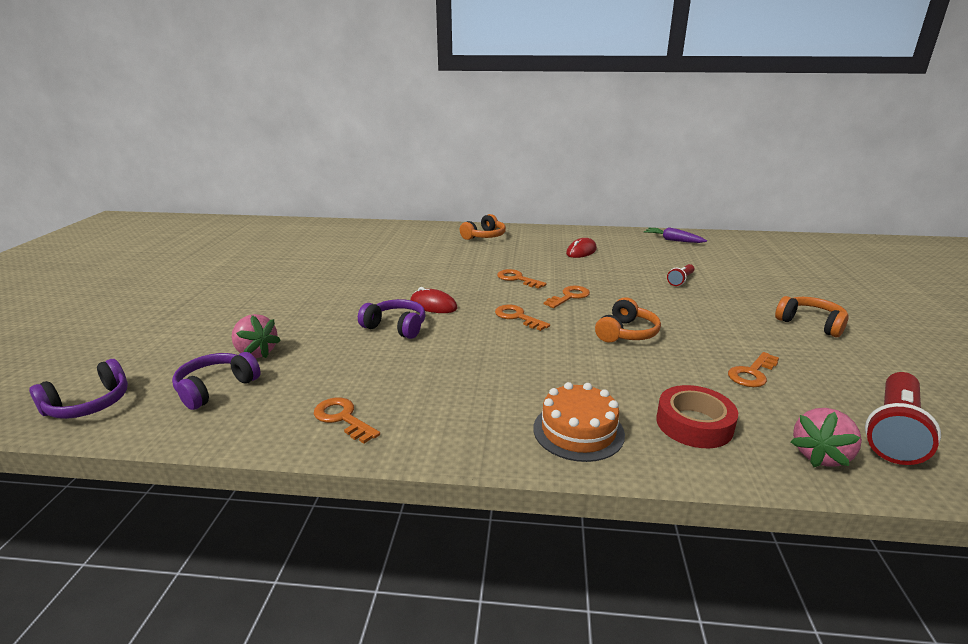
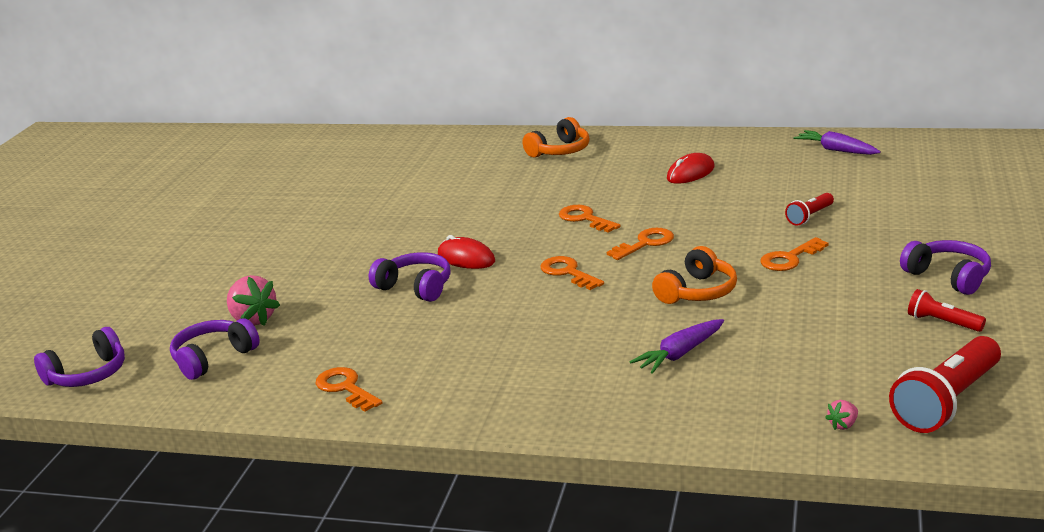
camera: 10 degrees right, 0 degrees up
orange cake [533,382,625,462] -> none
red tape [656,385,738,448] -> none
orange key [728,352,779,387] -> orange key moved to [761,237,829,271]
orange headphones [775,296,848,337] -> purple headphones [900,240,991,295]
pink strawberry [791,408,862,467] -> pink strawberry [825,400,858,430], size x0.48
none -> purple carrot [630,319,724,374]
none -> red flashlight [908,289,986,332]

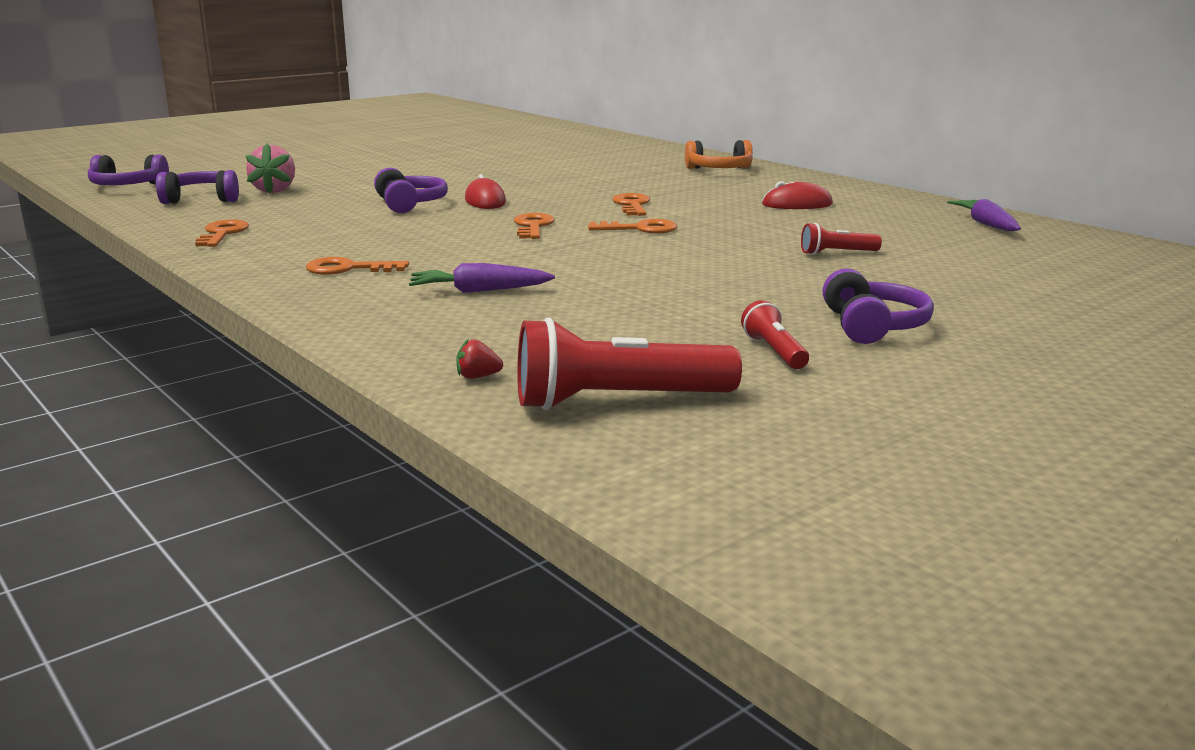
camera: 35 degrees right, 5 degrees down
orange headphones [652,246,737,304] -> none
orange key [761,237,829,271] -> orange key moved to [306,257,409,275]
pink strawberry [825,400,858,430] -> red strawberry [456,338,503,379]

